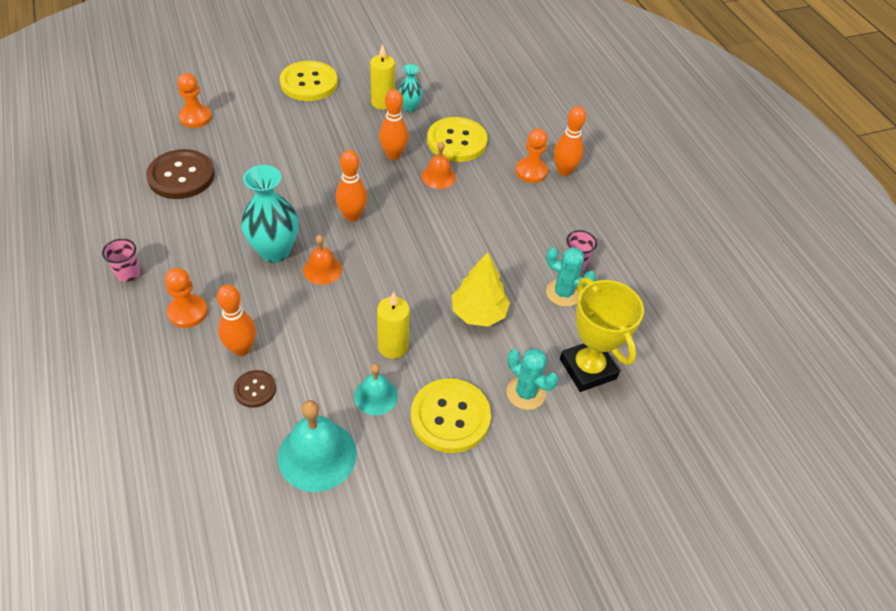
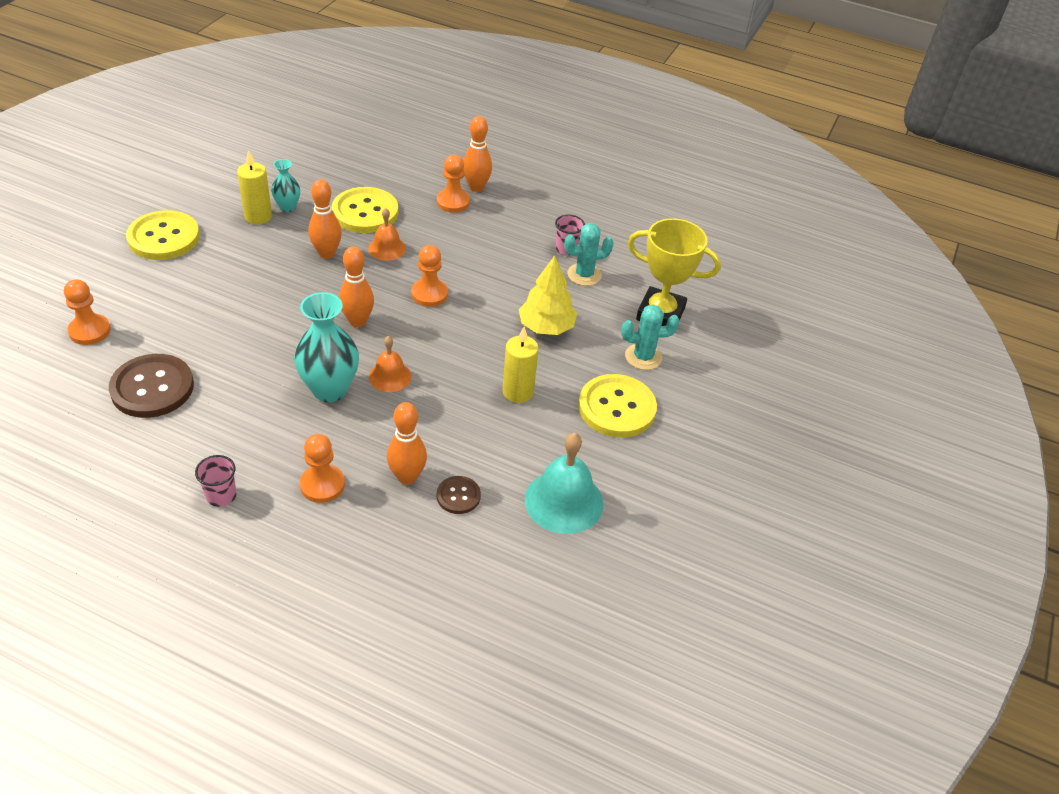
camera: 45 degrees left, 5 degrees down
turquoise bell [354,364,398,415] -> none
none -> orange pawn [411,245,448,307]

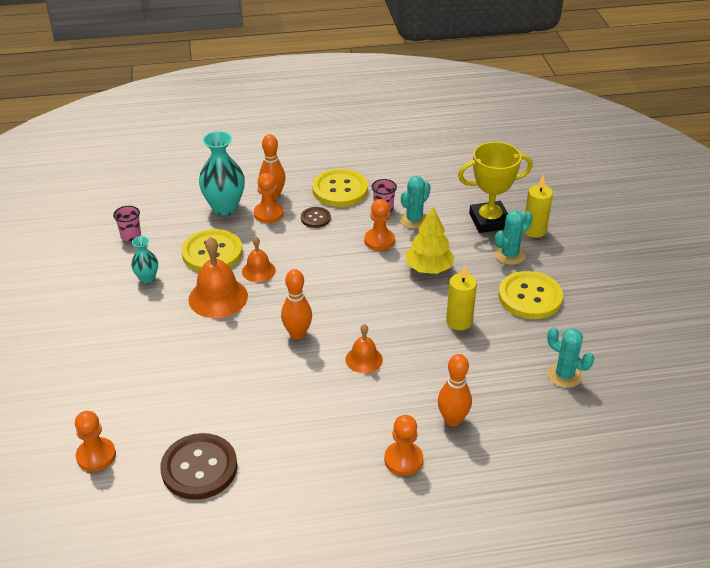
camera: 30 degrees left, 5 degrees down
yellow button [126,210,200,260] -> yellow button moved to [312,169,368,207]
pink cup [195,455,237,507] -> pink cup moved to [113,206,141,241]
yellow candle [237,150,272,224] -> yellow candle moved to [524,175,553,238]
turquoise vase [294,292,359,402] -> turquoise vase moved to [199,131,245,215]
orange bowling pin [308,179,342,259] -> orange bell [188,237,248,318]
orange pawn [411,245,448,307] -> orange pawn moved to [364,199,395,251]
brown button [437,476,481,514] -> brown button moved to [301,207,331,228]
turquoise bell [525,433,603,534] -> turquoise cactus [547,327,594,388]

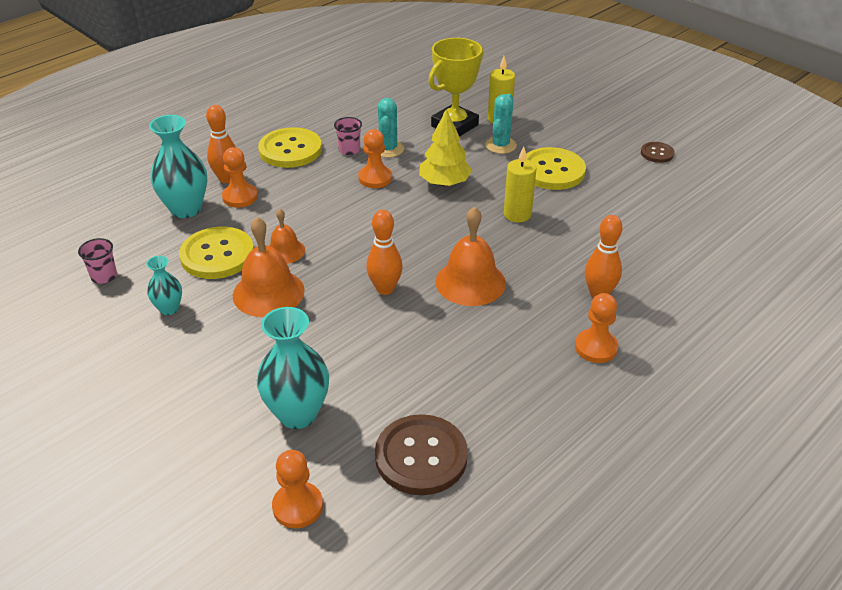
camera: 35 degrees left, 0 degrees up
brown button [301,207,331,228] -> brown button moved to [641,142,675,163]
orange bell [345,324,383,373] -> orange bell [435,206,506,306], size x1.69
turquoise cactus [547,327,594,388] -> none
none -> turquoise vase [257,307,329,429]

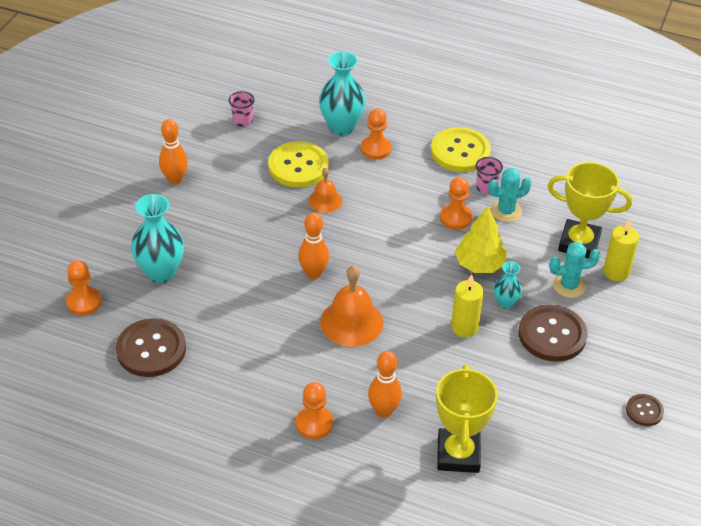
camera: 65 degrees right, 5 degrees up
turquoise vase [146,256,182,315] -> turquoise vase moved to [494,261,522,309]
orange bowling pin [206,105,236,183] -> orange bowling pin moved to [159,119,188,184]
orange bell [233,217,305,317] -> none
yellow button [526,147,586,190] -> brown button [519,304,588,362]
none -> yellow trophy [436,364,498,473]

